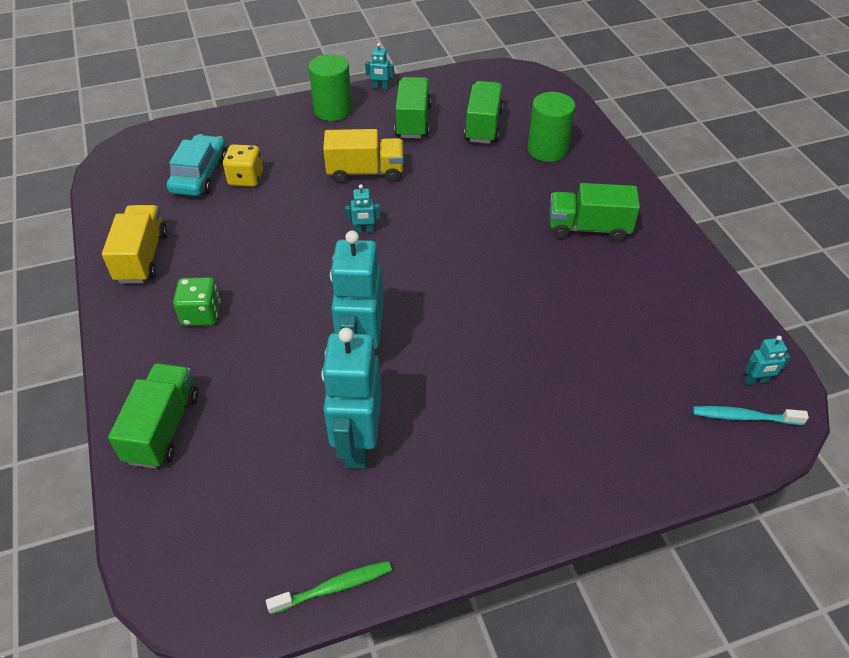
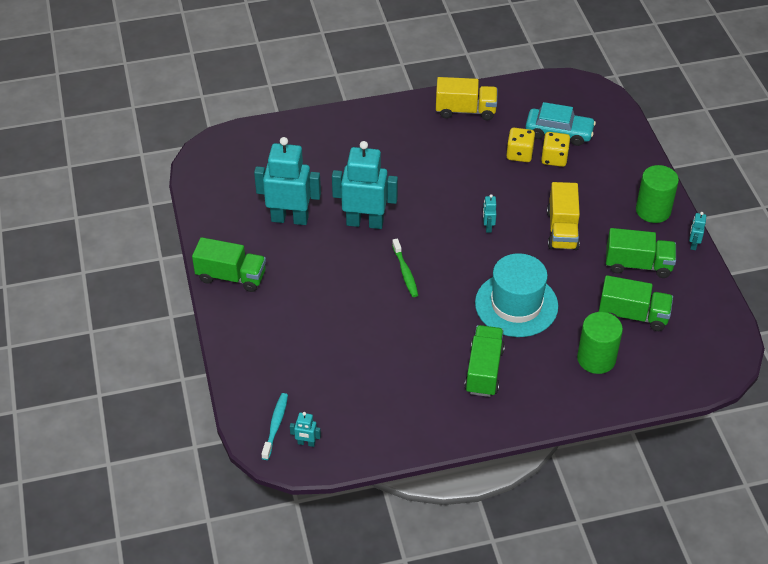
camera: 95 degrees right, 0 degrees up
green truck [108,363,198,469] -> green truck moved to [192,237,266,292]
green dice [173,277,220,326] -> none
green toothbrush [266,561,392,614] -> green toothbrush moved to [392,239,418,297]
turquoise robot [744,336,790,385] -> turquoise robot turned 75 degrees counterclockwise [290,412,321,447]
none -> turquoise hat [475,253,558,337]
none -> yellow dice [506,128,535,162]

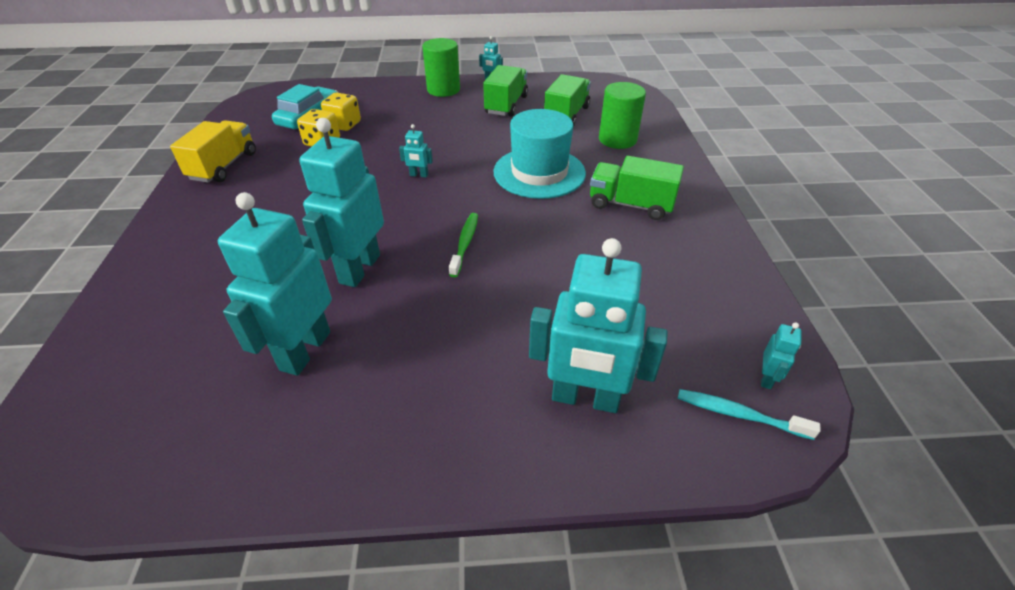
camera: 80 degrees left, 5 degrees down
green truck [192,237,266,292] -> none
green toothbrush [392,239,418,297] -> green toothbrush turned 75 degrees counterclockwise [449,213,478,277]
yellow truck [547,182,580,250] -> none
none -> turquoise robot [529,238,668,413]

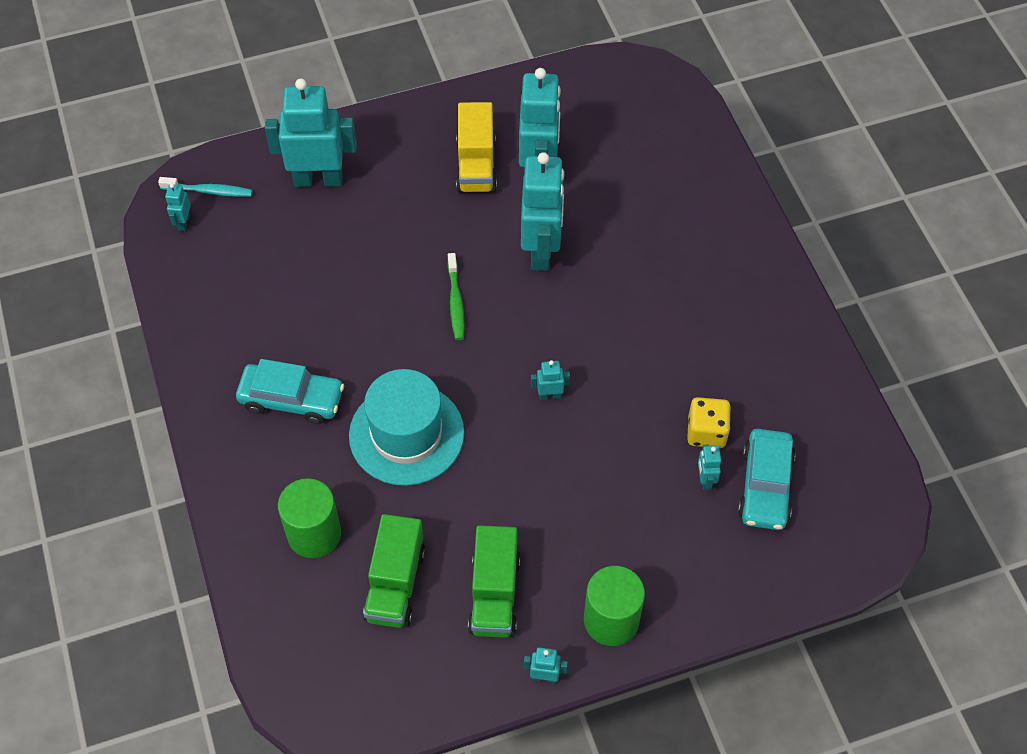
camera: 165 degrees right, 15 degrees up
yellow truck [170,120,256,183] -> yellow truck moved to [456,102,497,193]
yellow dice [321,93,361,131] -> turquoise robot [698,445,721,490]
green truck [590,156,684,220] -> turquoise car [236,359,344,424]

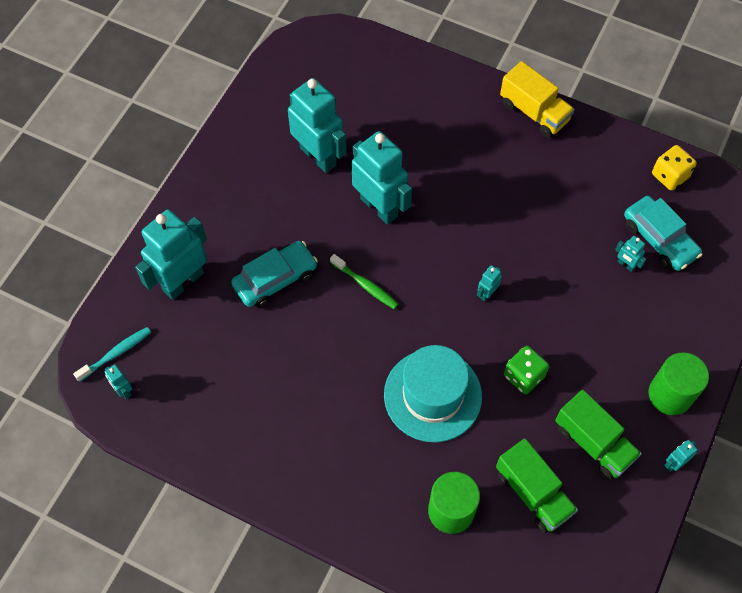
camera: 45 degrees left, 5 degrees up
turquoise car [236,359,344,424] -> turquoise car moved to [231,241,318,308]
yellow truck [456,102,497,193] -> yellow truck moved to [500,61,575,138]
yellow dice [687,397,731,448] -> yellow dice moved to [652,145,697,190]
none -> green dice [504,346,549,394]

